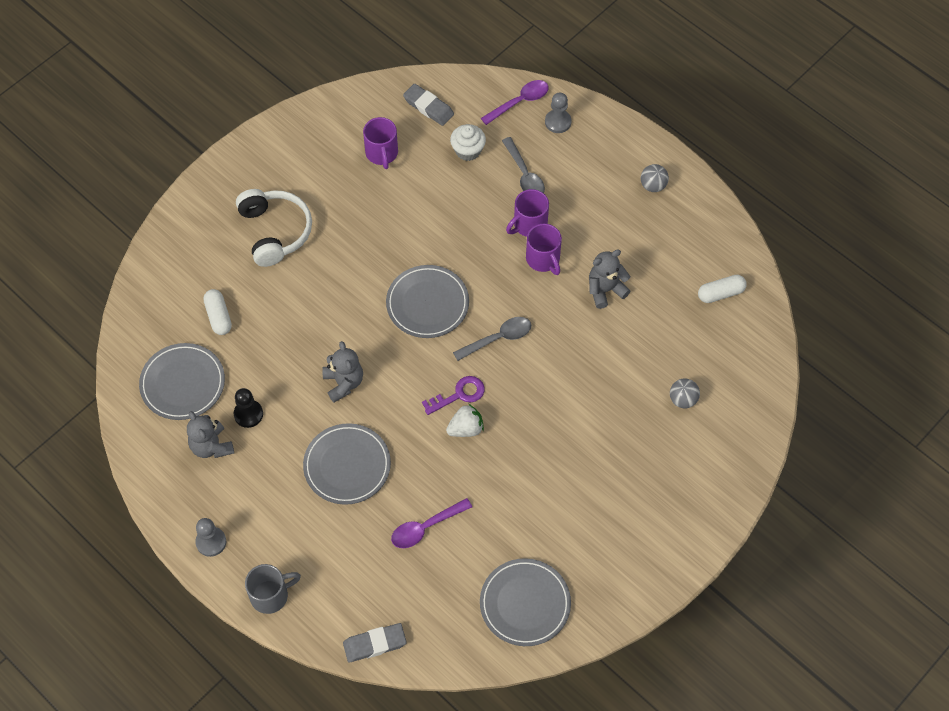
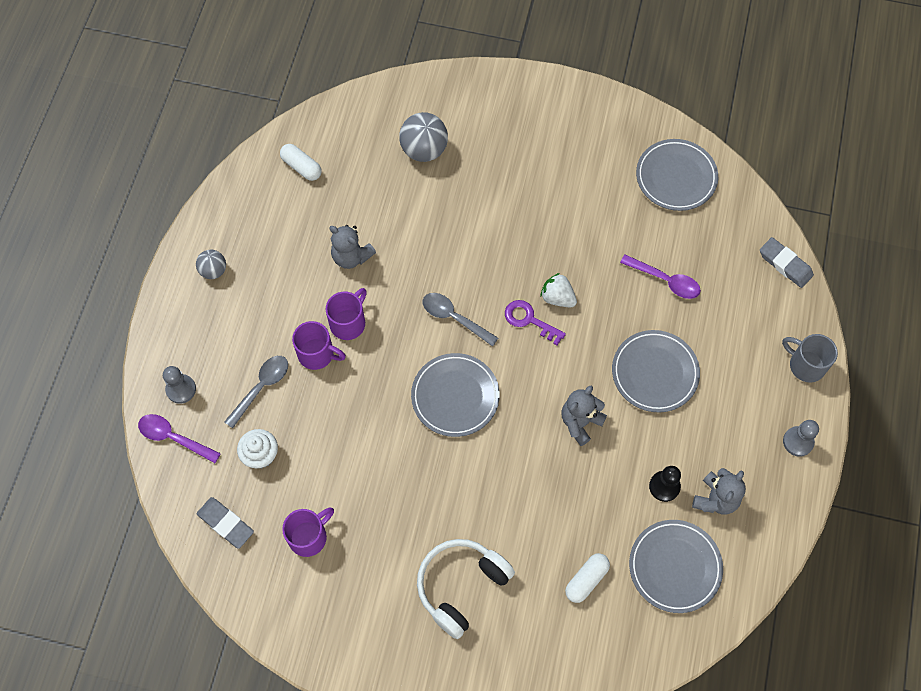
camera: 120 degrees left, 5 degrees up
grey eraser [403,84,454,126] -> grey eraser turned 60 degrees counterclockwise [197,497,254,549]
grey ball [670,378,700,408] -> grey ball [399,112,448,162], size x1.70

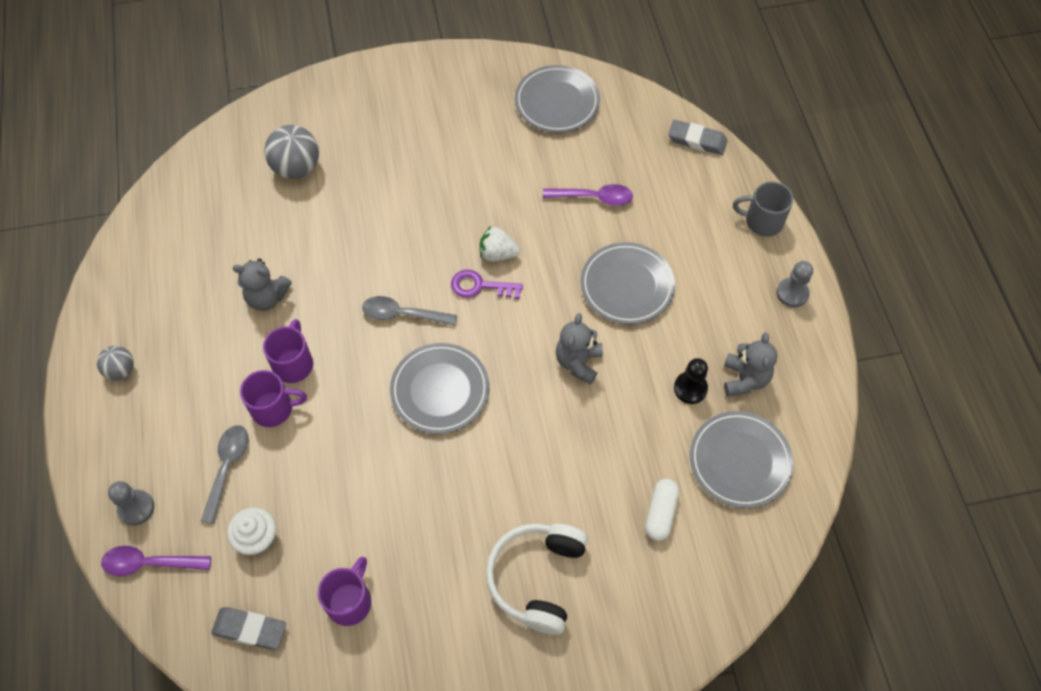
camera: 25 degrees left, 5 degrees down
white capsule [280,144,321,181] -> none

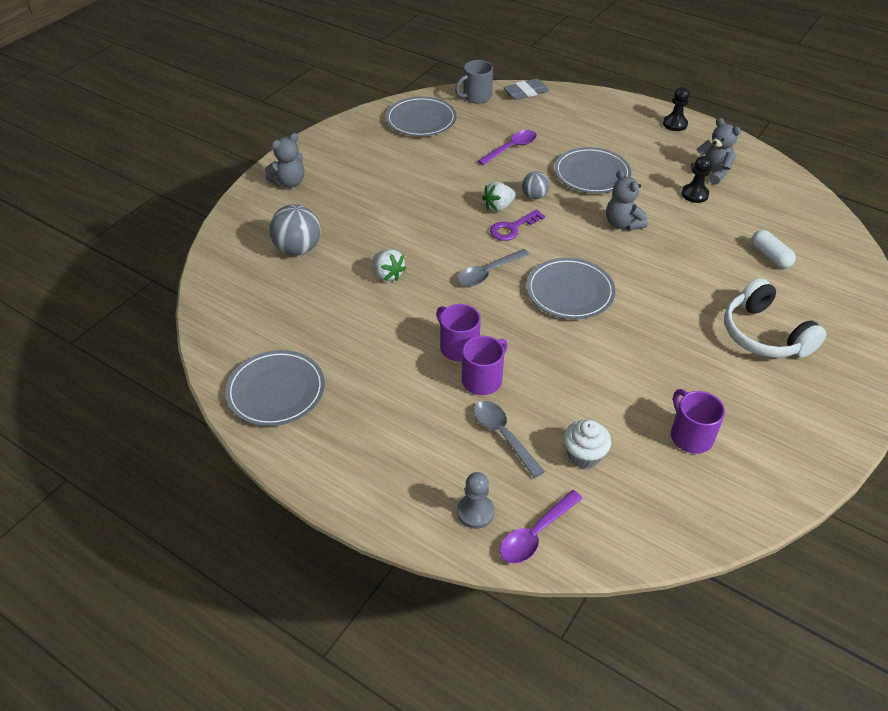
camera: 45 degrees left, 15 degrees down
grey ball [97,346,134,380] -> grey ball moved to [522,171,550,199]
grey eraser [211,607,286,650] -> none
grey teddy bear [233,258,292,311] -> grey teddy bear moved to [265,133,304,188]
grey plate [690,411,793,508] -> grey plate moved to [225,350,325,426]
grey mug [733,181,793,237] -> grey mug moved to [455,60,493,104]
grey pawn [776,261,813,307] -> black pawn [663,87,689,131]
none -> white strawberry [373,249,406,281]

